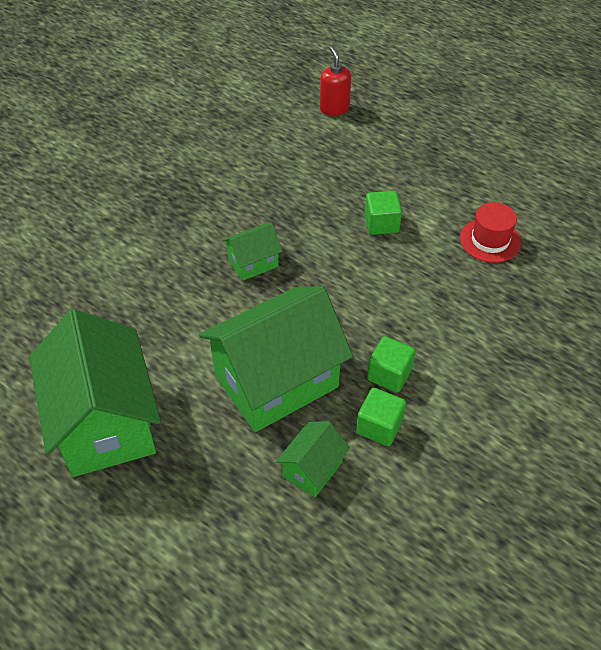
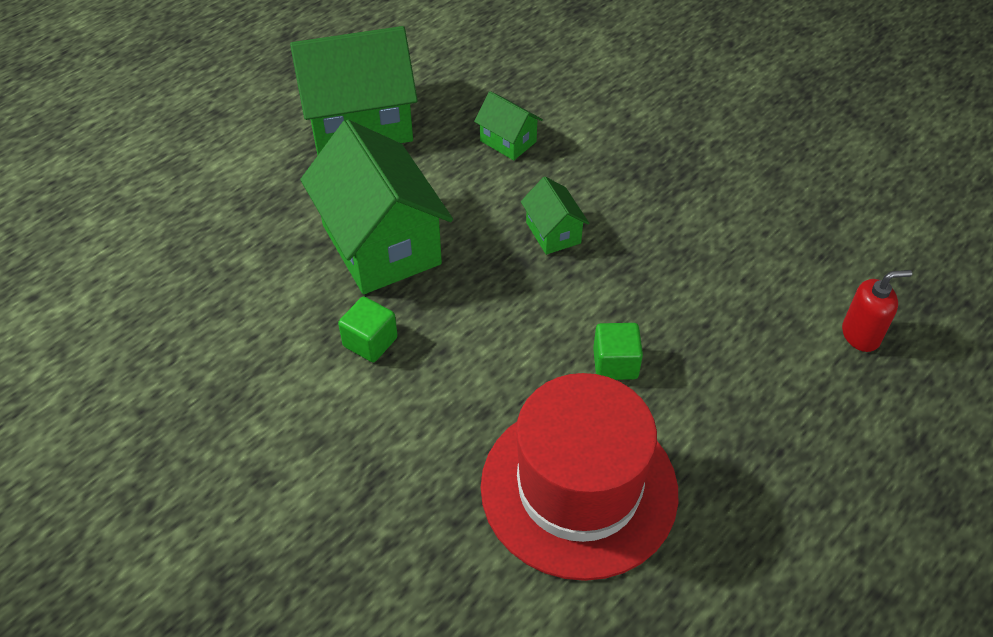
camera: 95 degrees right, 0 degrees up
green house [276,421,350,497] -> green house moved to [474,91,543,160]
green cube [356,388,406,446] -> none
red hat [460,202,521,263] -> red hat [481,373,678,581], size x2.23

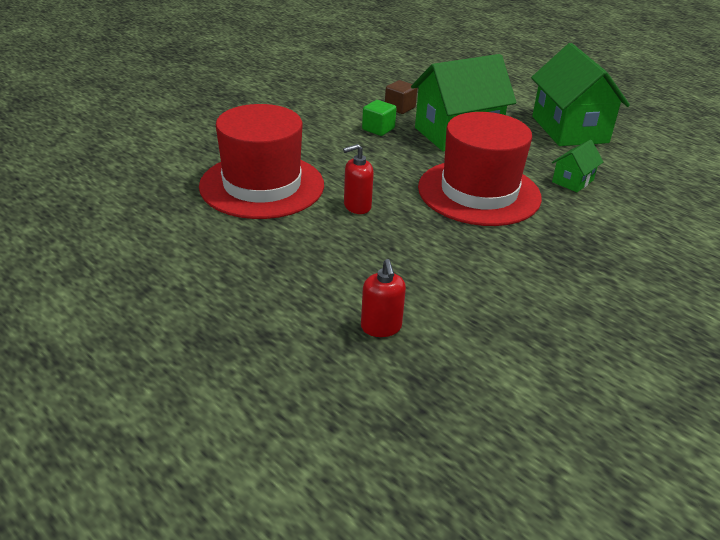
camera: 90 degrees right, 15 degrees down
green house [521,177,589,255] -> red hat [418,112,542,226]
green cube [593,323,643,380] -> red soap dispenser [343,144,374,214]
none -> brown cube [385,80,417,114]

